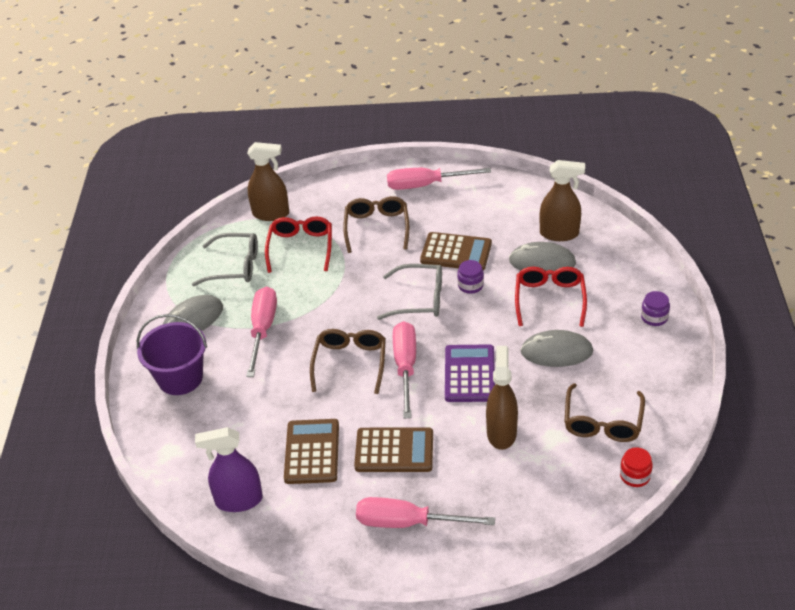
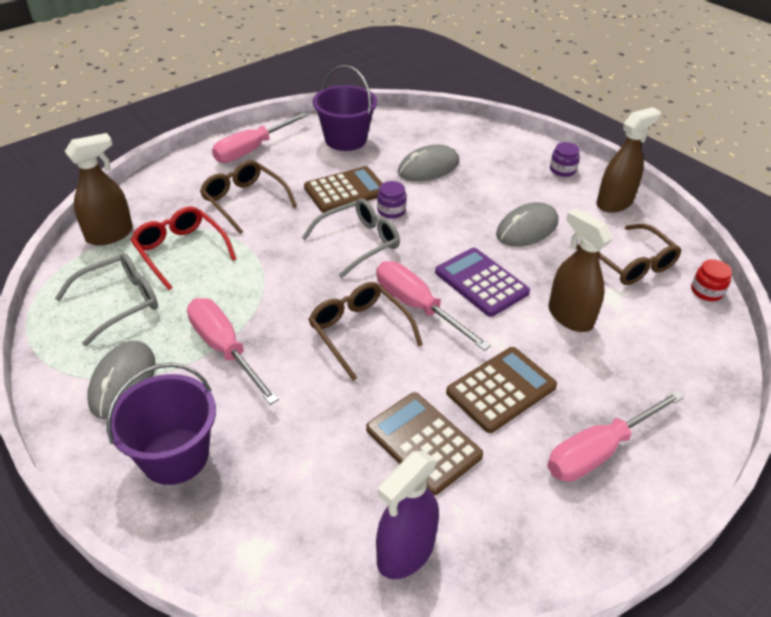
camera: 45 degrees left, 0 degrees up
red glasses [515,267,587,327] -> none
brown spray bottle [539,160,585,241] -> brown spray bottle moved to [596,107,661,213]
none -> purple bucket [313,65,377,151]

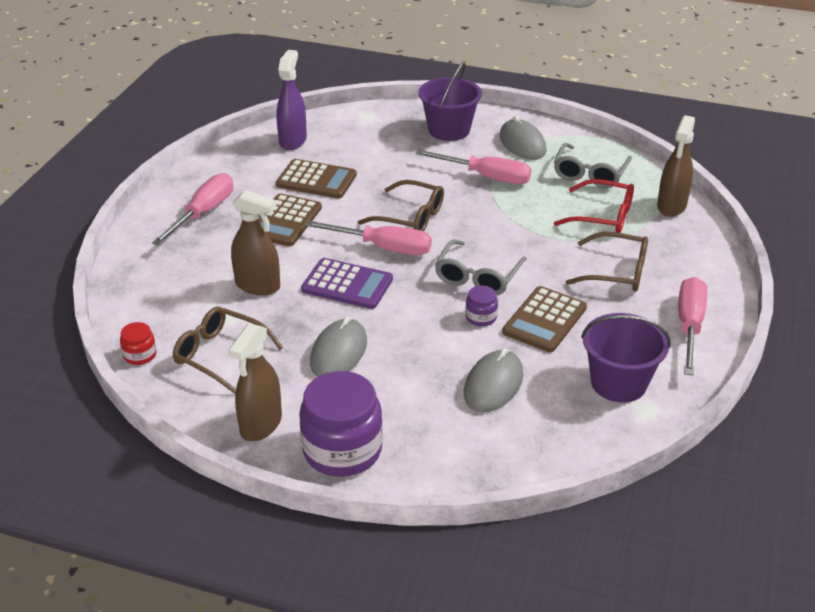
camera: 150 degrees right, 5 degrees down
purple jar [550,142,580,177] -> purple jar [299,371,383,477], size x2.20

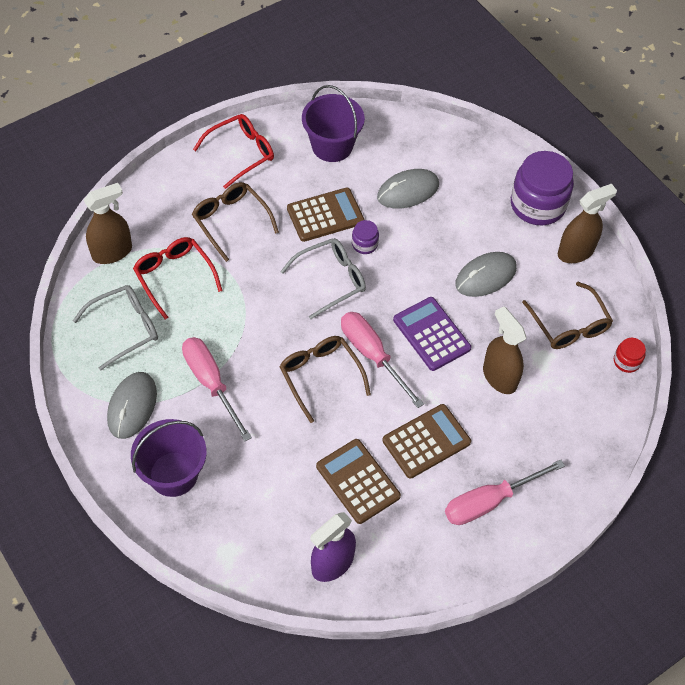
camera: 145 degrees left, 20 degrees up
pink screwdriver [679,277,707,376] -> red glasses [193,114,274,189]

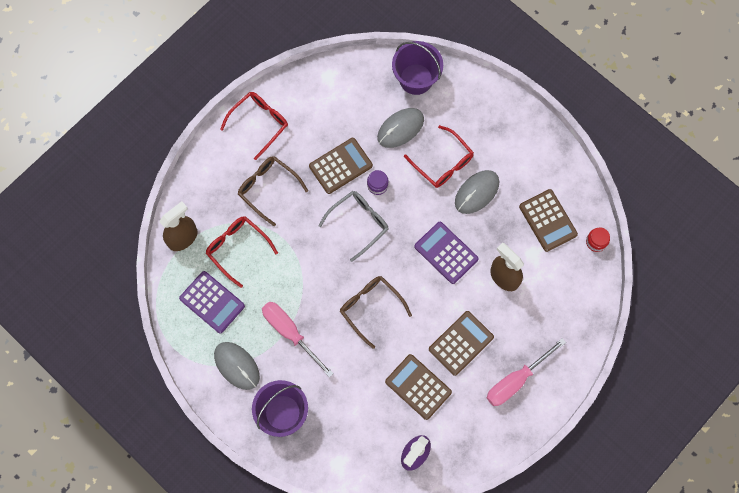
camera: 10 degrees left, 15 degrees up
grey glasses [73,285,158,371] -> purple calculator [179,271,245,334]
grey mouse [107,372,157,439] -> grey mouse turned 45 degrees counterclockwise [214,342,260,390]
purple bucket [302,85,365,162] -> purple bucket moved to [392,41,443,95]
pink screwdriver [341,312,424,408] -> none
purple jar [511,151,574,226] -> none
brown glasses [522,282,613,349] -> brown calculator [519,189,578,252]
brown spray bottle [558,184,617,263] -> none
none -> red glasses [404,125,474,188]

